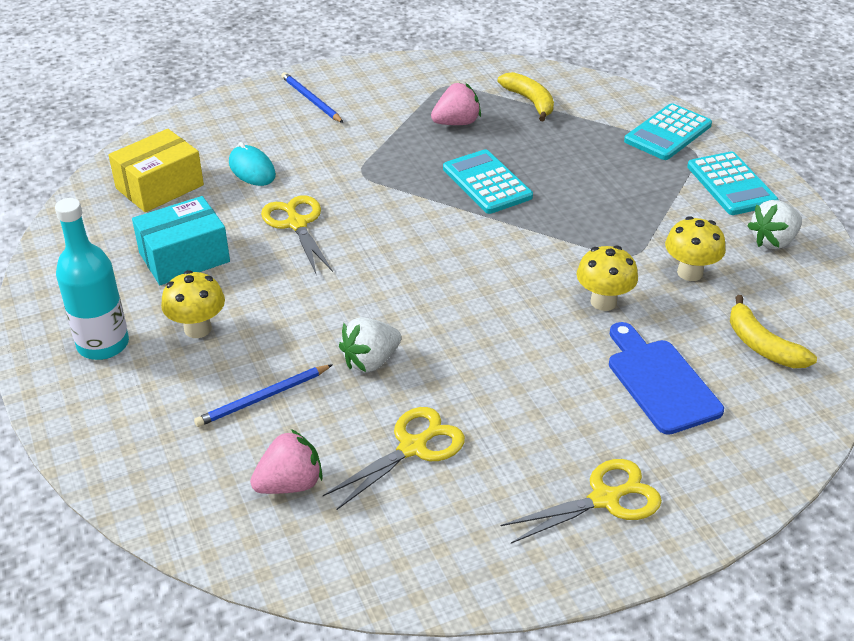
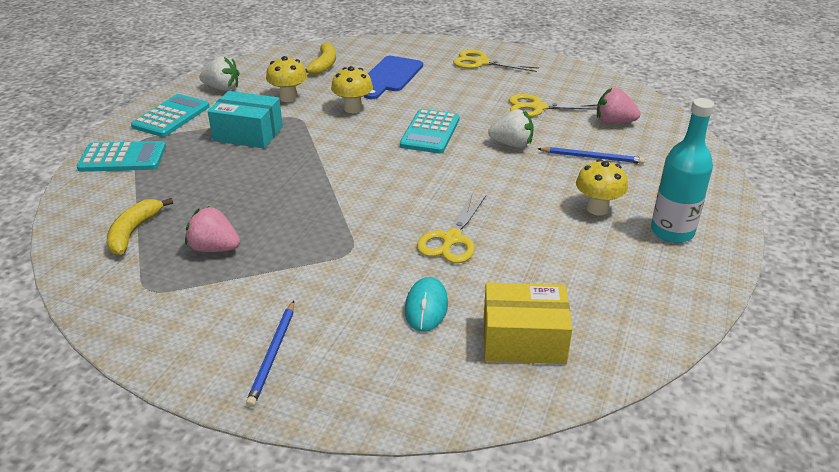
camera: 135 degrees left, 5 degrees down
turquoise box [132,196,230,285] -> turquoise box moved to [207,91,283,148]
turquoise calculator [443,149,533,214] -> turquoise calculator moved to [400,109,460,153]

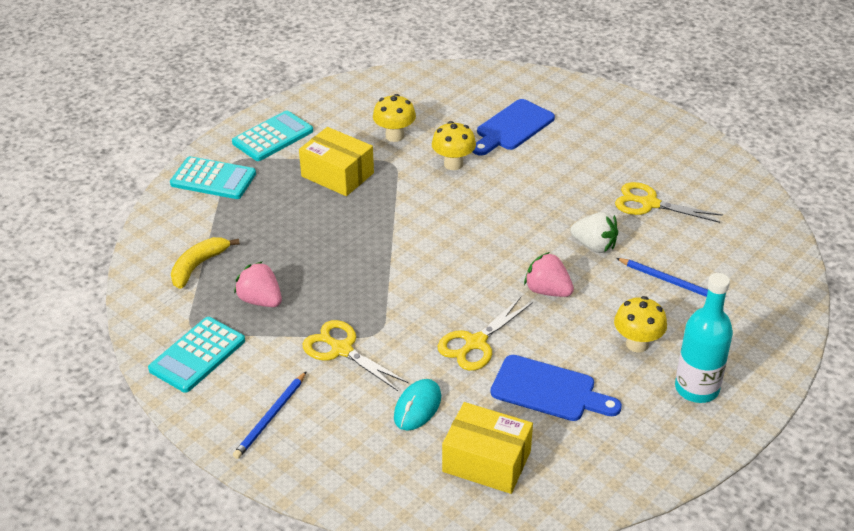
camera: 20 degrees right, 5 degrees up
white strawberry [199,56,239,91] -> none
turquoise box [207,91,283,148] -> yellow box [299,127,374,196]
yellow banana [305,42,336,75] -> none
turquoise calculator [400,109,460,153] -> turquoise calculator moved to [148,317,245,393]
yellow scissors [453,50,539,72] -> yellow scissors moved to [303,320,409,391]
pink strawberry [597,88,640,124] -> pink strawberry moved to [524,252,574,297]
none -> blue cutting board [490,355,622,421]

